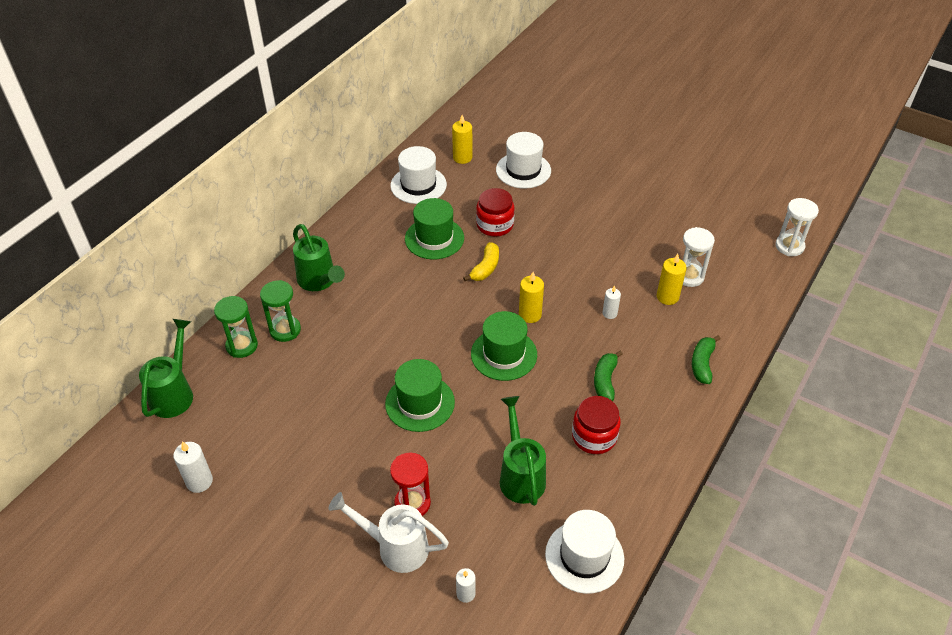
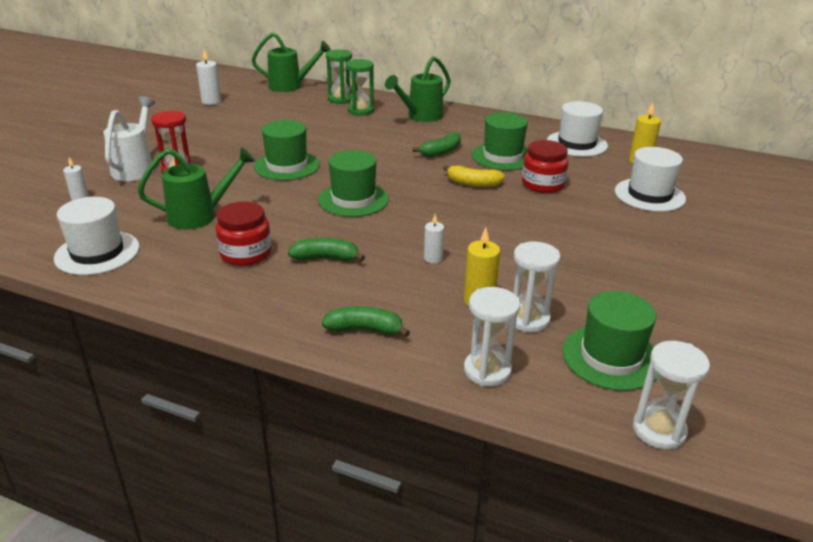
camera: 80 degrees right, 15 degrees down
yellow candle [519,272,544,323] -> none
none -> green banana [413,132,461,157]
none -> white hourglass [464,287,520,386]
none -> green hat [562,291,656,391]

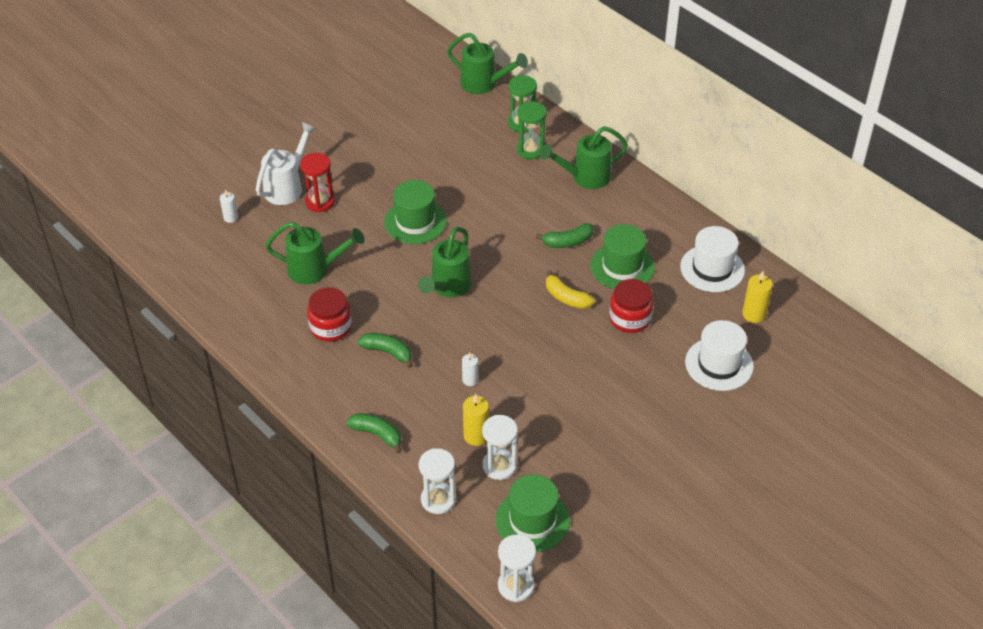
camera: 25 degrees right, 15 degrees up
white hat [54,197,140,275] -> none
white candle [196,49,221,105] -> none
green hat [318,150,389,217] -> green watering can [418,227,472,297]

